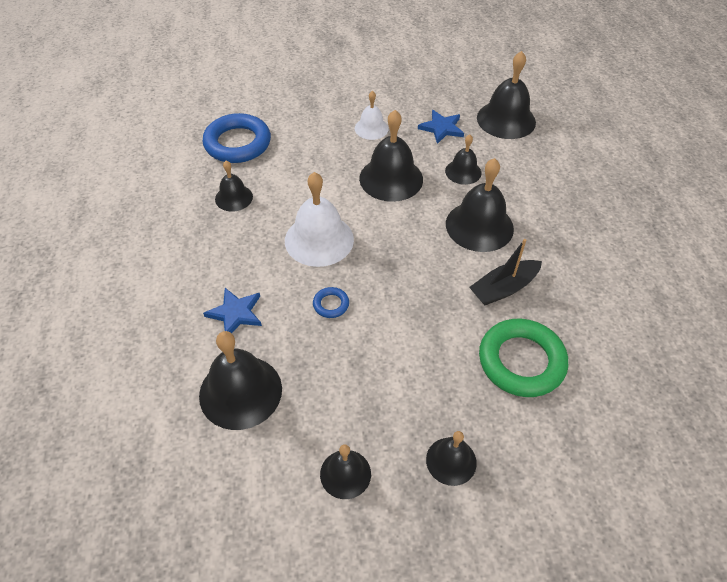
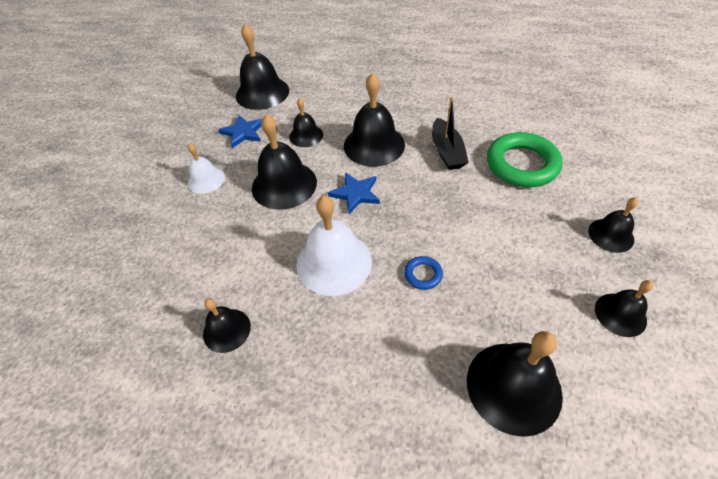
camera: 65 degrees left, 0 degrees up
blue ring [202,113,271,163] -> none
blue star [203,288,262,334] -> blue star moved to [328,172,380,214]

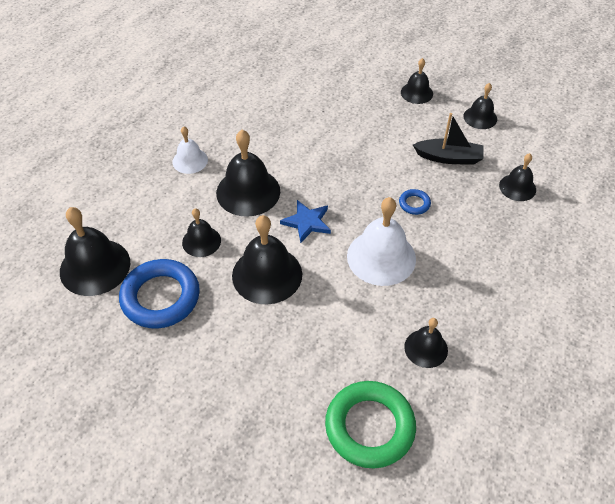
camera: 75 degrees left, 0 degrees up
white bell [188,143,225,194] -> white bell moved to [172,126,208,174]
blue star [218,115,262,148] -> blue ring [119,259,200,329]
black boat [432,97,469,170] -> black boat moved to [413,113,484,165]
black bell [467,331,563,437] -> black bell [499,153,536,201], size x0.57
green ring [487,132,562,187] -> green ring moved to [325,381,416,468]

